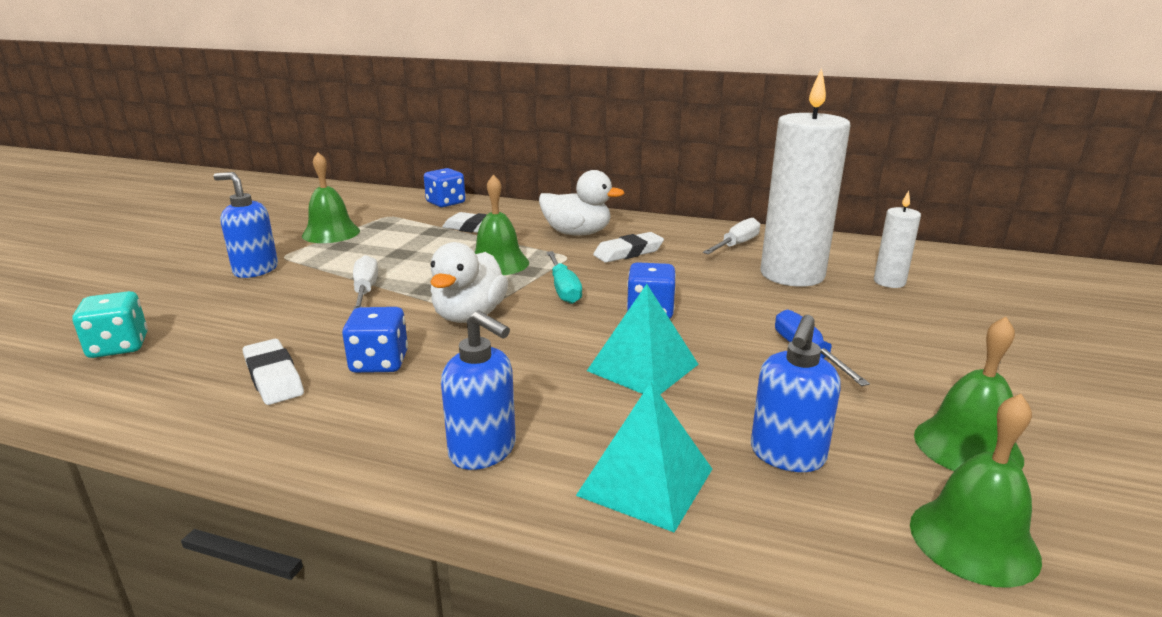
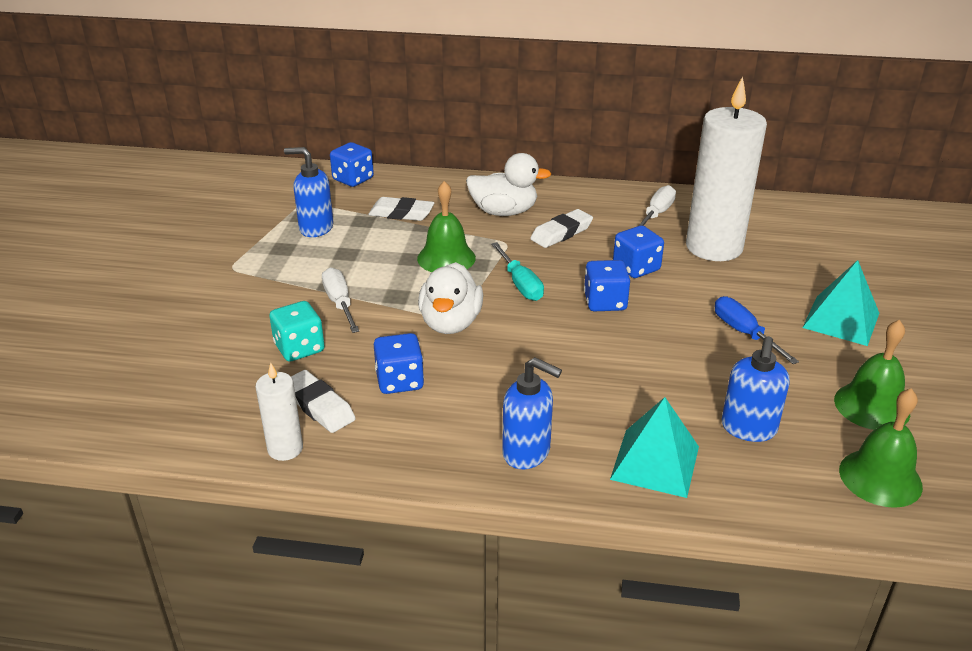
camera: 10 degrees left, 10 degrees up
turquoise dice [72,291,148,358] -> turquoise dice moved to [269,301,325,361]
blue soap dispenser [213,172,278,278] -> blue soap dispenser moved to [284,147,334,237]
green bell [302,152,360,243] -> none
turquoise pyramid [587,284,699,394] -> turquoise pyramid moved to [802,260,879,346]
white candle [874,190,921,288] -> white candle moved to [255,363,303,461]
none -> blue dice [613,226,664,278]

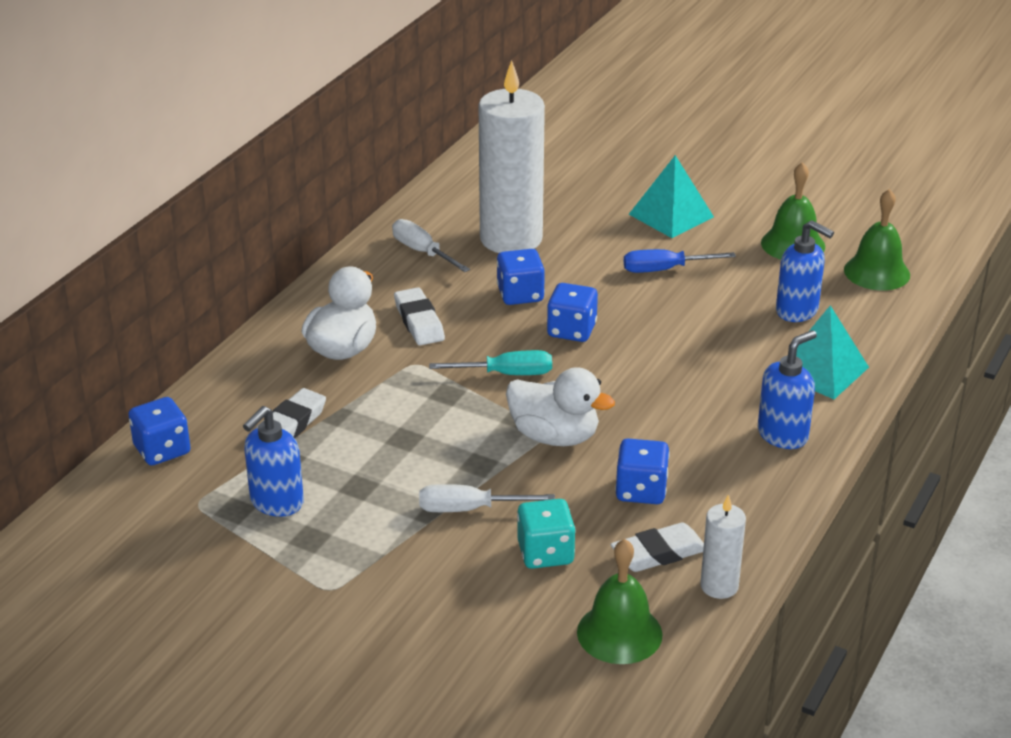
camera: 70 degrees left, 0 degrees up
green bell [417,181,476,272] -> green bell moved to [577,539,662,664]

